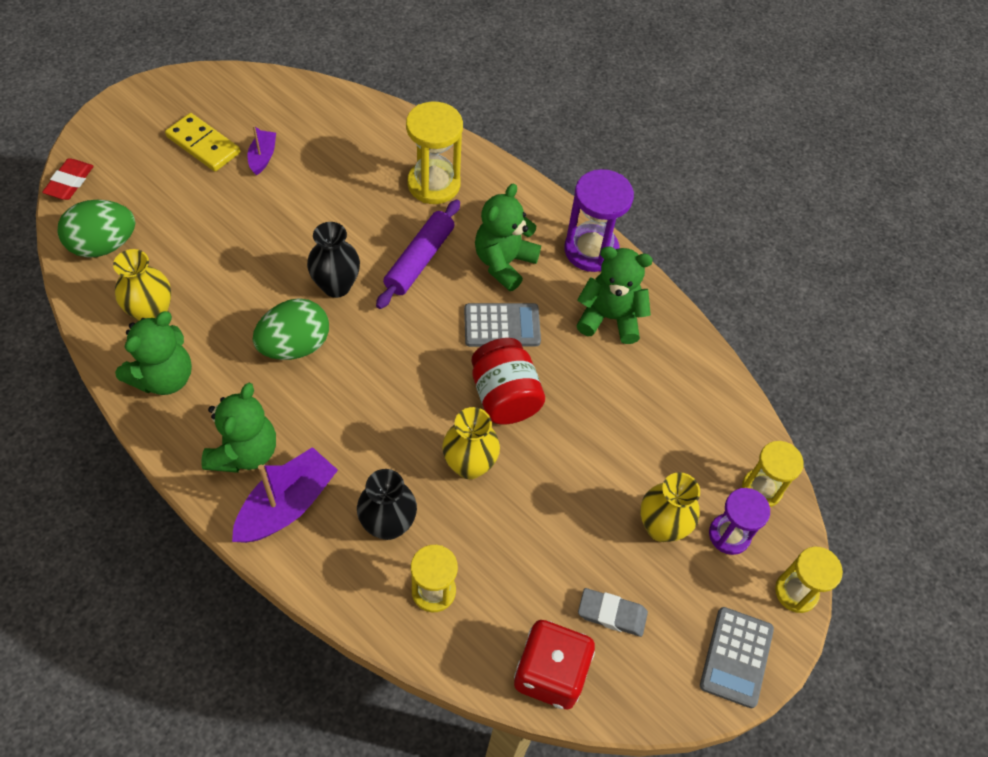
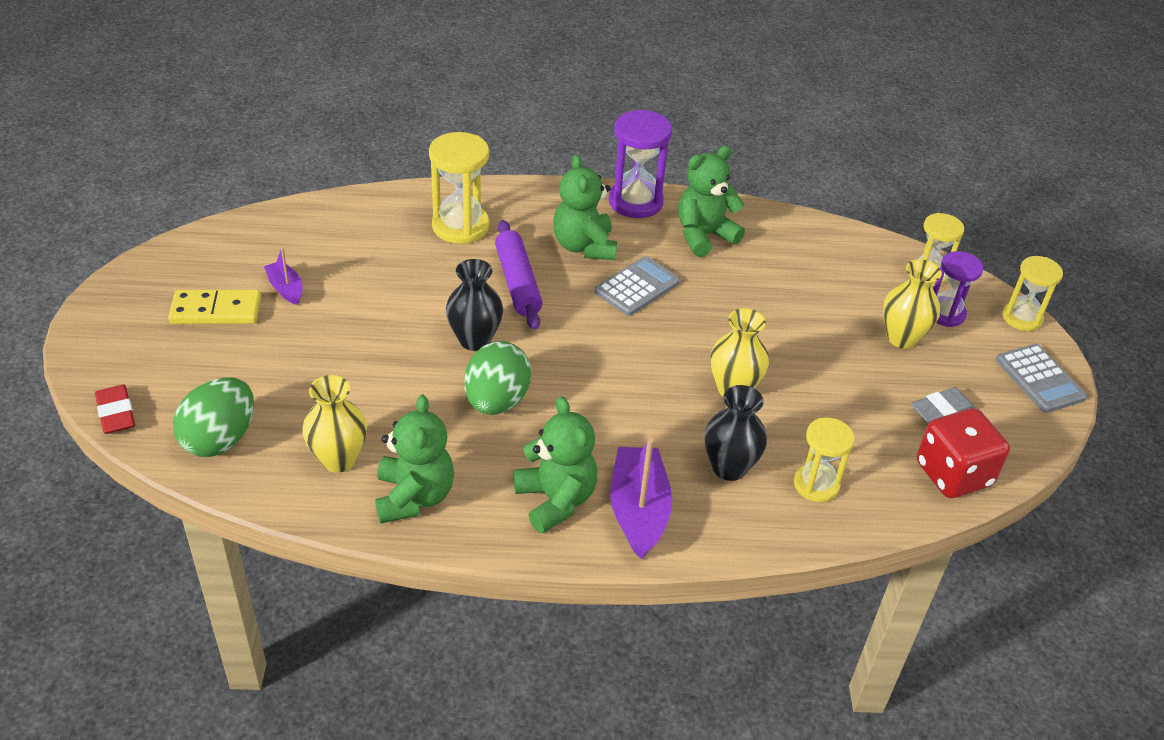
camera: 40 degrees left, 15 degrees down
red jar [471,338,545,425] -> none

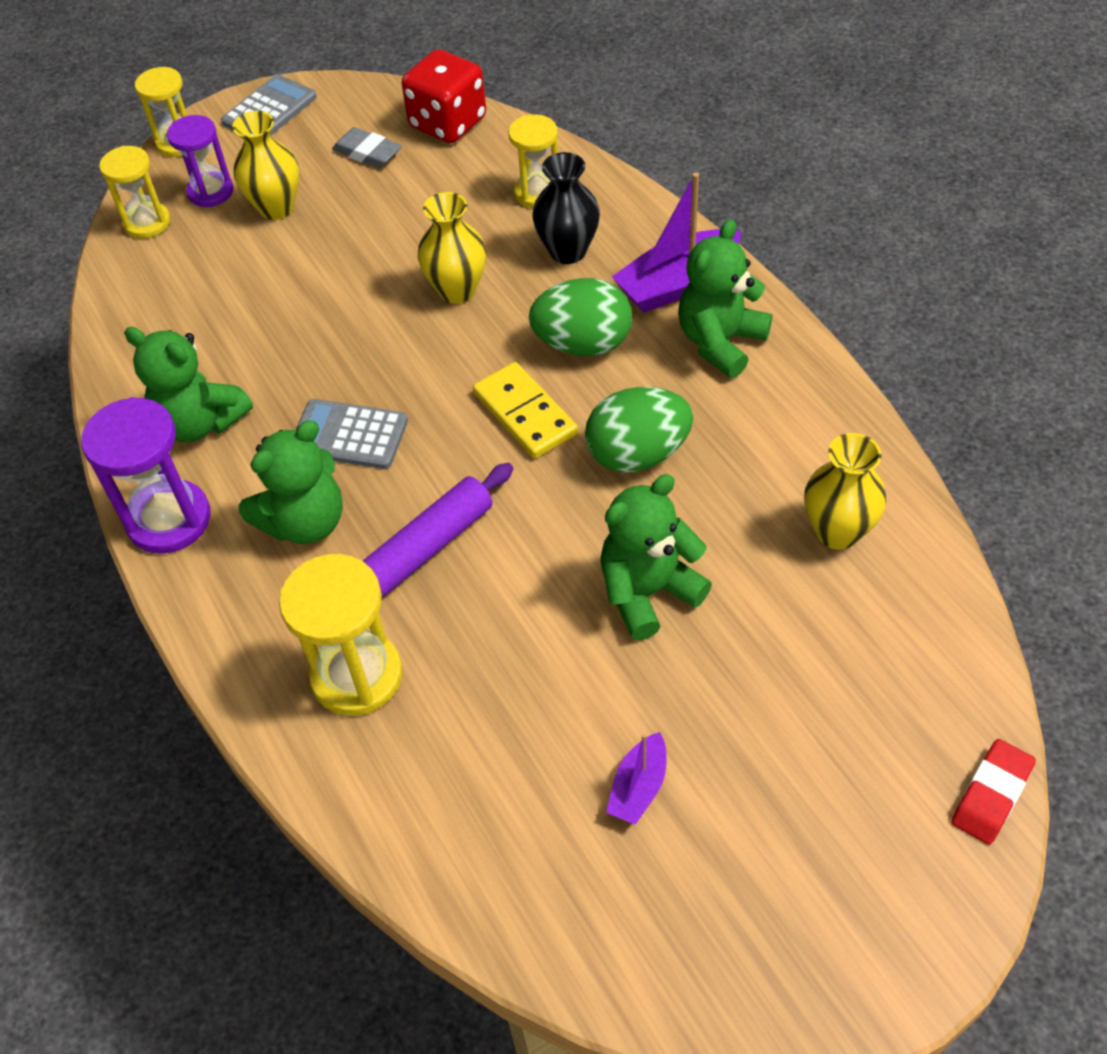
camera: 115 degrees left, 10 degrees up
yellow domino [168,290,261,324] -> yellow domino moved to [473,362,578,458]
green egg [173,377,254,457] -> green egg moved to [529,278,632,356]
green teddy bear [375,395,454,523] -> green teddy bear moved to [600,474,712,640]
black vase [446,259,503,351] -> none

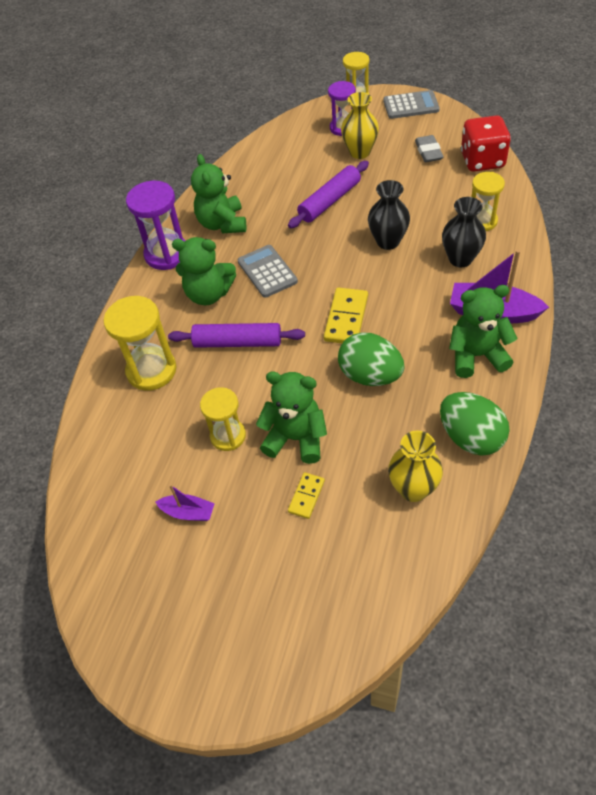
camera: 50 degrees right, 0 degrees up
yellow hourglass [99,146,170,239] -> yellow hourglass moved to [200,387,246,451]
yellow vase [418,192,486,304] -> black vase [368,180,410,250]
green egg [529,278,632,356] -> green egg moved to [440,392,510,456]
purple boat [606,732,666,825] -> purple boat turned 150 degrees counterclockwise [156,484,215,521]
red eraser [952,739,1036,845] -> none
none -> purple rolling pin [288,161,369,228]
none -> yellow domino [288,472,325,519]

